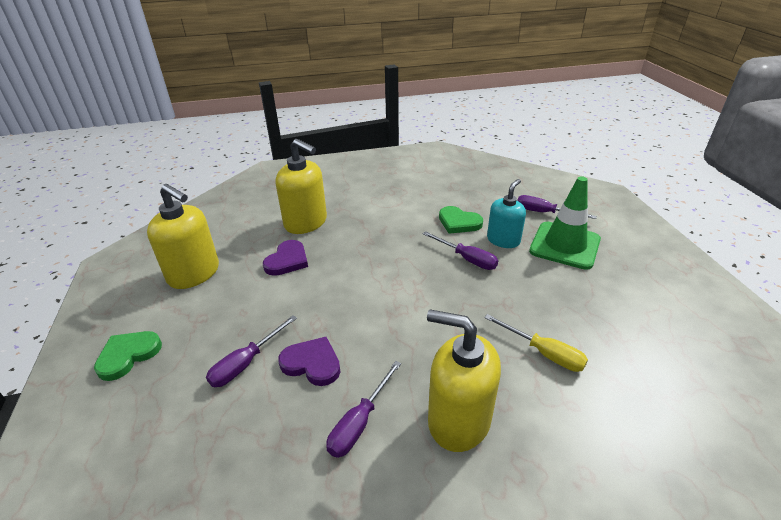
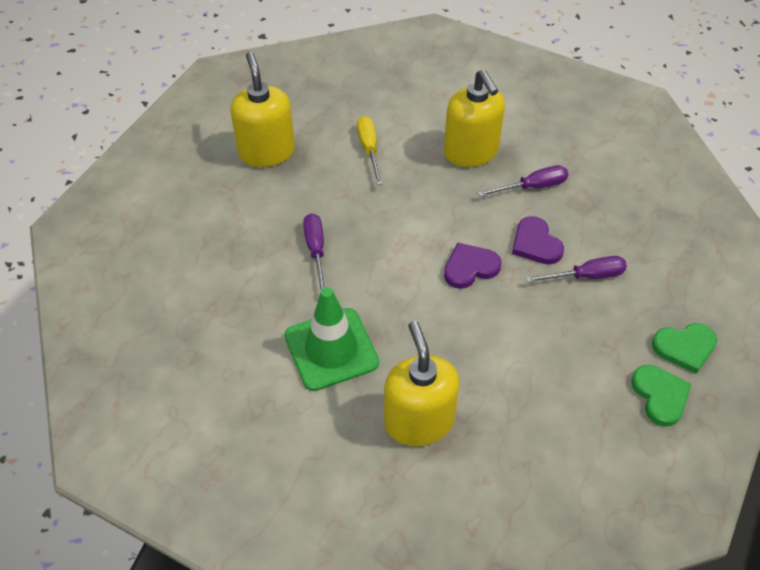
camera: 140 degrees left, 15 degrees up
yellow soap dispenser [147,184,219,289] -> yellow soap dispenser moved to [231,52,295,167]
purple heart [263,240,308,276] -> purple heart moved to [444,243,502,289]
green heart [439,206,483,234] -> green heart moved to [631,365,691,427]
turquoise soap dispenser [487,179,526,248] -> none
purple screwdriver [517,195,597,219] -> none
green traffic cone [529,176,601,270] -> green traffic cone moved to [285,287,379,391]

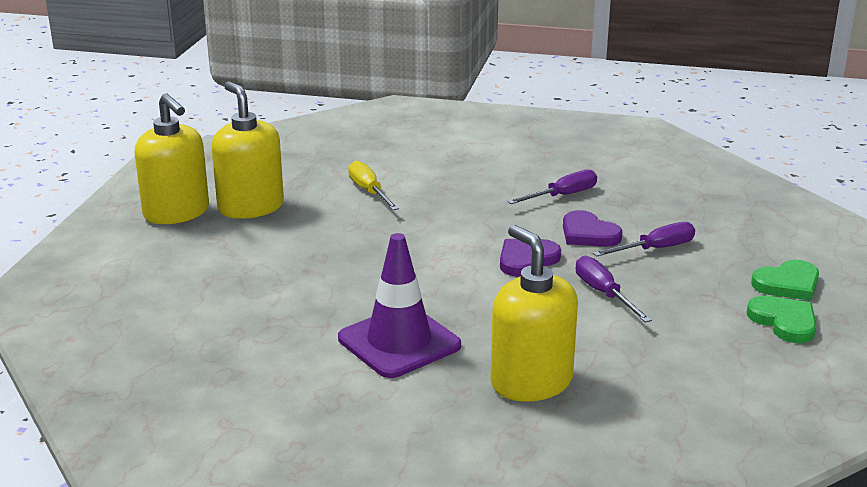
camera: 15 degrees left, 25 degrees down
green traffic cone [285,287,379,391] -> purple traffic cone [338,233,461,378]
purple screwdriver [303,213,324,293] -> purple screwdriver moved to [576,256,652,323]
yellow soap dispenser [444,70,505,167] -> yellow soap dispenser moved to [134,93,209,224]

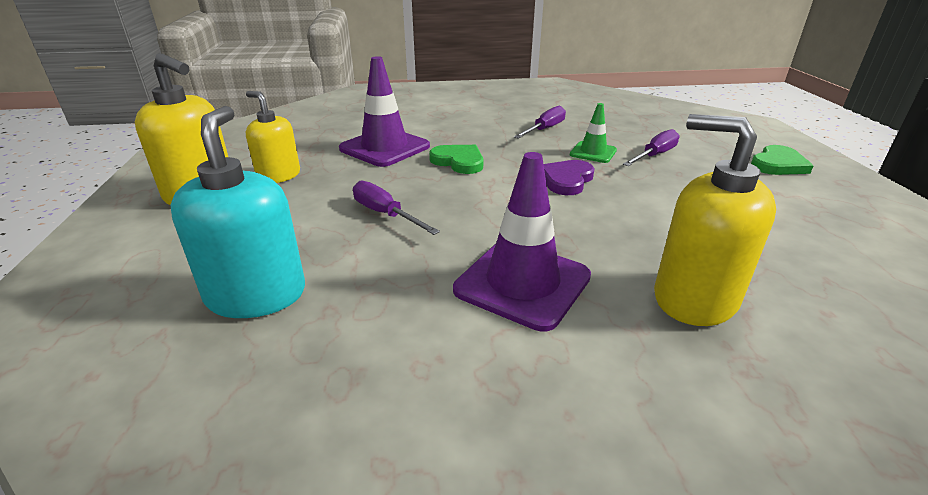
camera: 20 degrees left, 5 degrees up
yellow soap dispenser [212,82,284,219] -> yellow soap dispenser [246,91,300,183], size x0.67
yellow screwdriver [348,161,399,210] -> purple traffic cone [339,56,430,167]
purple heart [563,210,623,247] -> green traffic cone [570,103,617,163]
purple screwdriver [576,256,652,323] -> purple screwdriver moved to [353,181,440,235]
green heart [747,296,816,343] -> green heart moved to [429,145,484,174]
none -> turquoise soap dispenser [170,106,305,318]

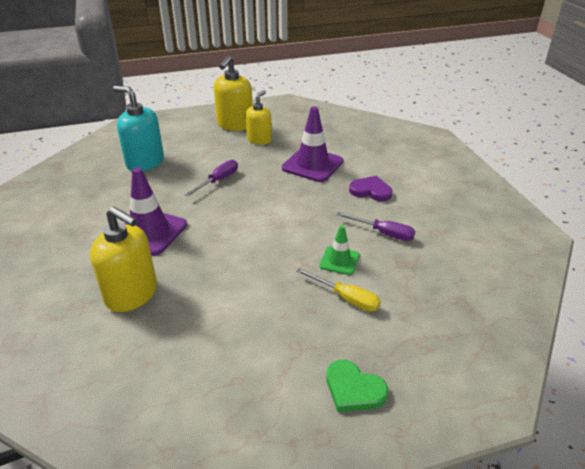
camera: 80 degrees right, 5 degrees up
turquoise soap dispenser [170,106,305,318] -> turquoise soap dispenser turned 135 degrees counterclockwise [113,86,164,171]
green heart [429,145,484,174] -> none
purple heart [544,160,595,195] -> purple heart moved to [349,176,392,201]
purple screwdriver [623,129,680,166] -> yellow screwdriver [296,268,381,312]
yellow soap dispenser [654,114,776,326] -> yellow soap dispenser turned 90 degrees clockwise [90,207,157,312]

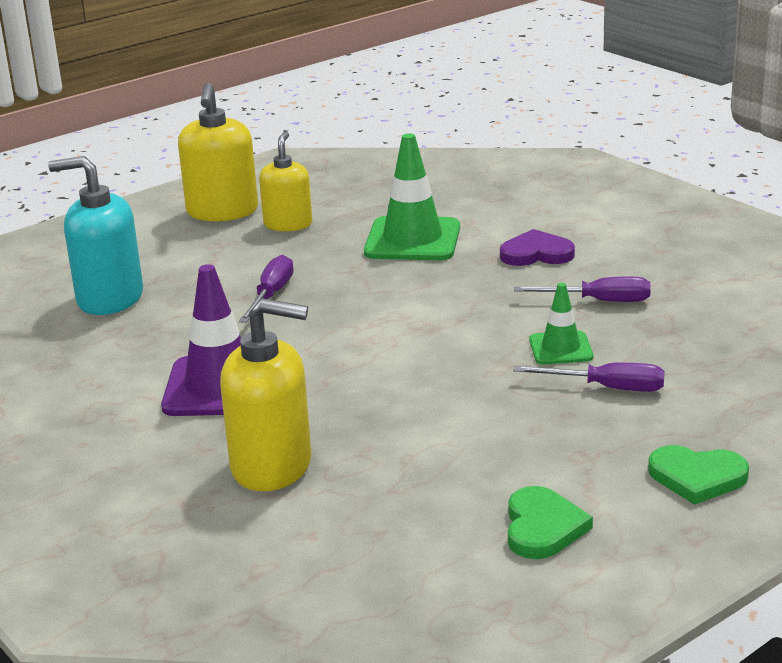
camera: 20 degrees left, 10 degrees down
purple traffic cone [282,107,343,182] -> green traffic cone [364,133,460,260]
yellow screwdriver [296,268,381,312] -> purple screwdriver [513,362,665,392]
none -> green heart [508,486,593,559]

